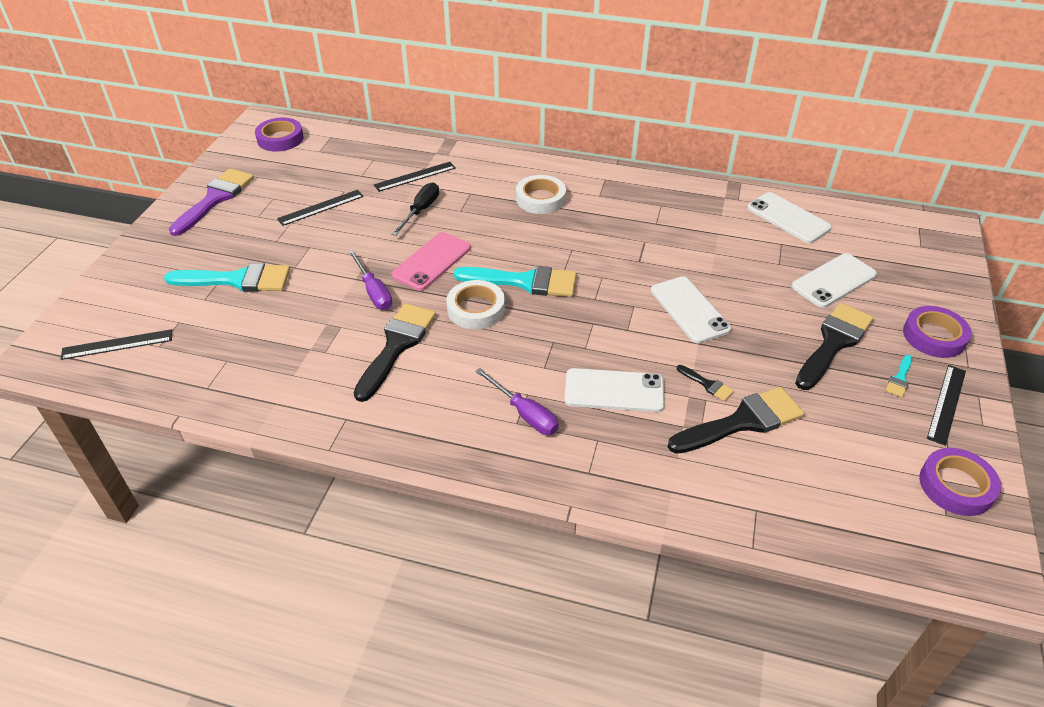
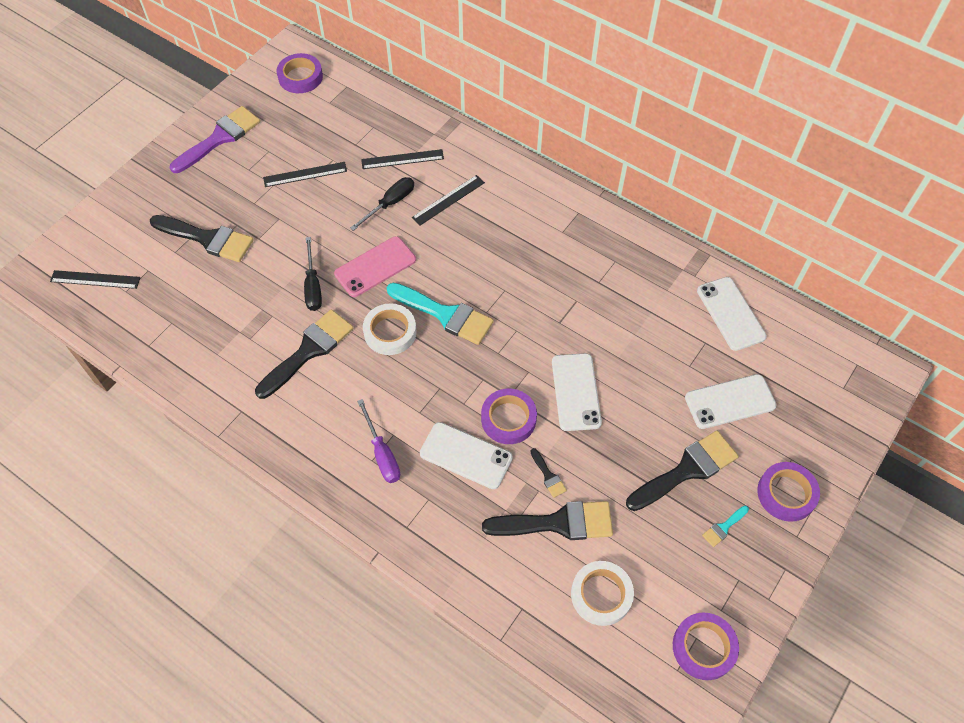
camera: 20 degrees right, 15 degrees up
turquoise brush [164,263,290,292] -> black brush [150,215,254,262]
purple screwdriver [348,250,392,310] -> black screwdriver [304,237,322,311]
white tape [516,175,566,214] -> white tape moved to [571,561,634,626]
black ruler [927,365,966,446] -> black ruler moved to [412,175,485,226]
none -> purple tape [481,389,537,444]

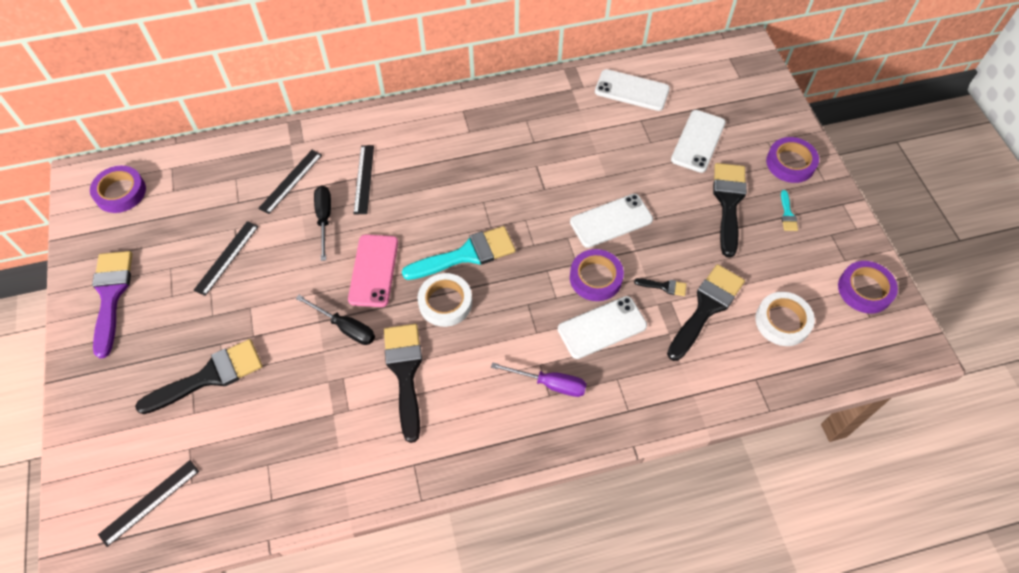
camera: 50 degrees left, 0 degrees up
white phone [552,353,602,431] -> white phone turned 60 degrees counterclockwise [570,194,653,248]

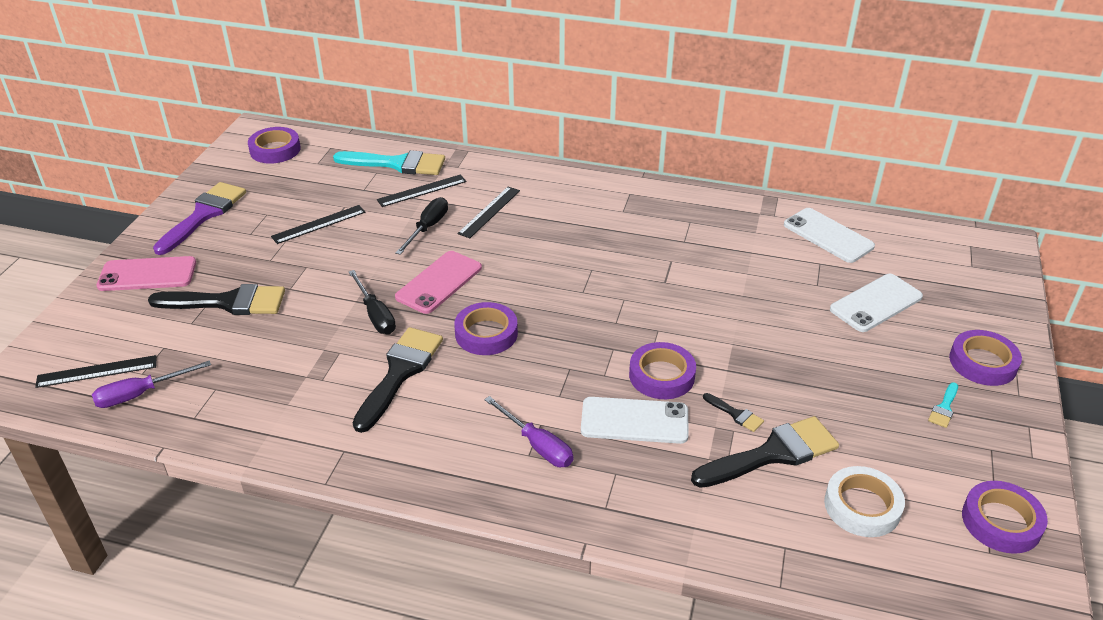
camera: 30 degrees right, 20 degrees down
turquoise brush [402,226,516,280] -> turquoise brush moved to [333,150,445,175]
white tape [417,273,472,327] -> purple tape [454,302,518,355]
white phone [570,194,653,248] -> none
black brush [713,163,747,258] -> none
none -> purple screwdriver [92,361,211,408]
none -> pink phone [96,256,196,291]

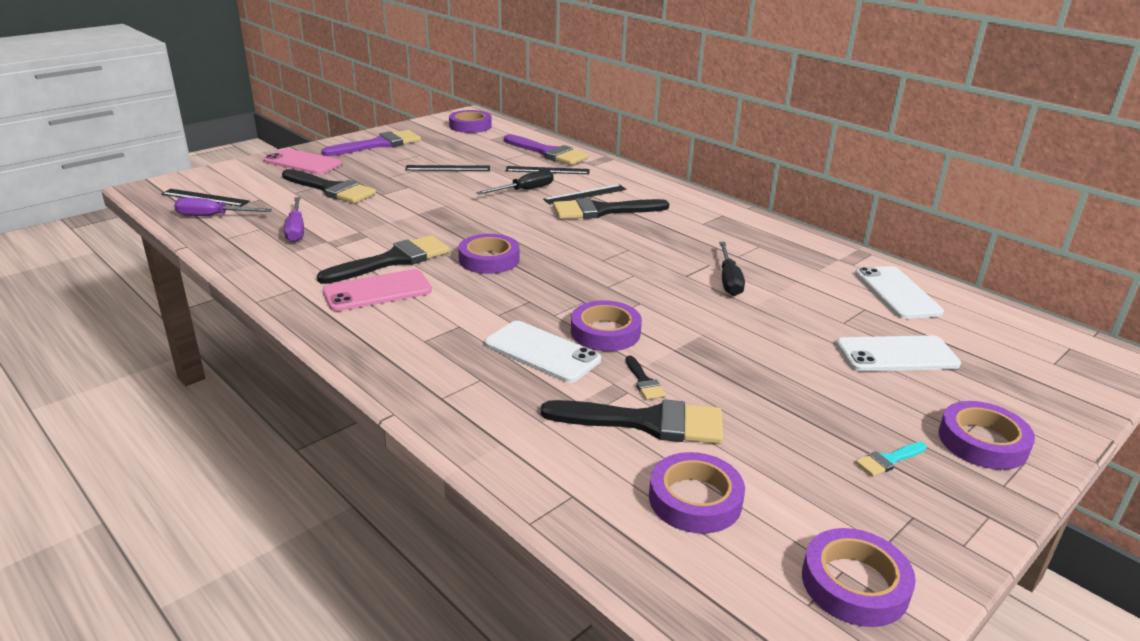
camera: 30 degrees right, 10 degrees down
turquoise brush [333,150,445,175] -> purple brush [504,134,589,165]
black screwdriver [349,270,396,334] -> black screwdriver moved to [719,242,745,296]
pink phone [395,251,482,314] -> pink phone moved to [323,269,432,311]
purple screwdriver [484,396,573,467] -> purple screwdriver moved to [284,197,304,242]
white tape [824,466,905,537] -> purple tape [649,452,745,534]
none -> black brush [553,198,669,219]

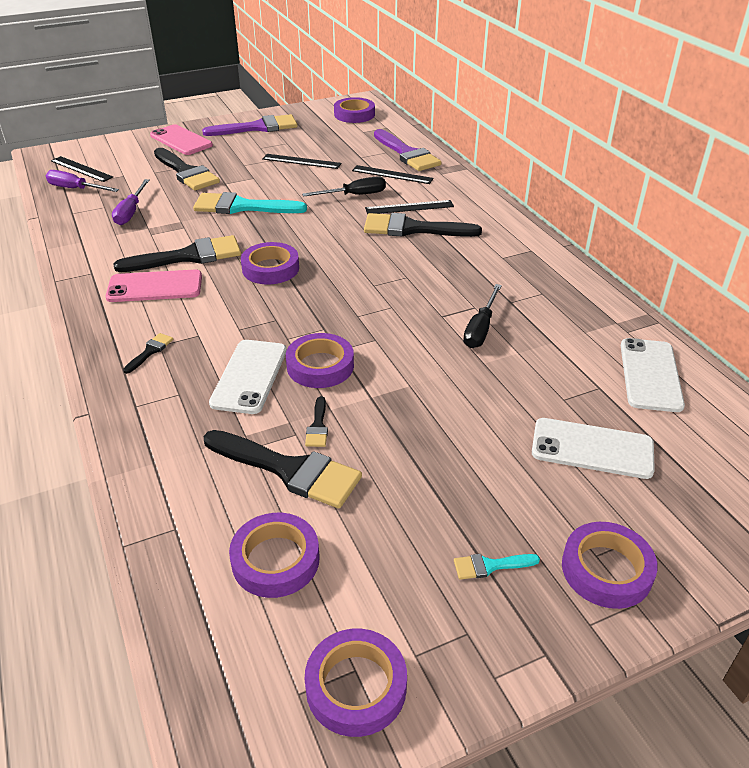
camera: 20 degrees right, 10 degrees up
white phone [485,321,601,383] -> white phone turned 45 degrees clockwise [209,340,287,414]
none -> black brush [123,333,173,374]
none -> turquoise brush [193,192,307,214]

